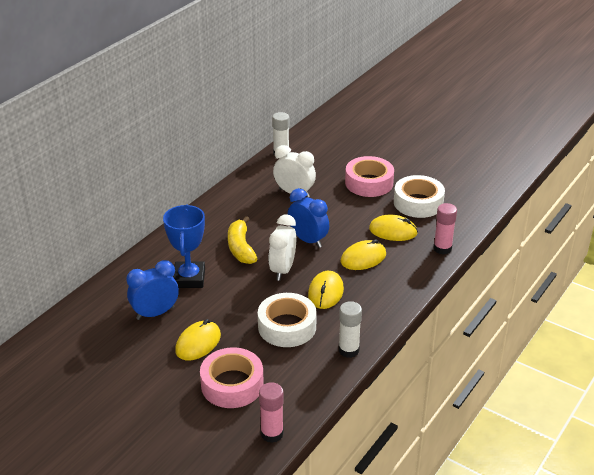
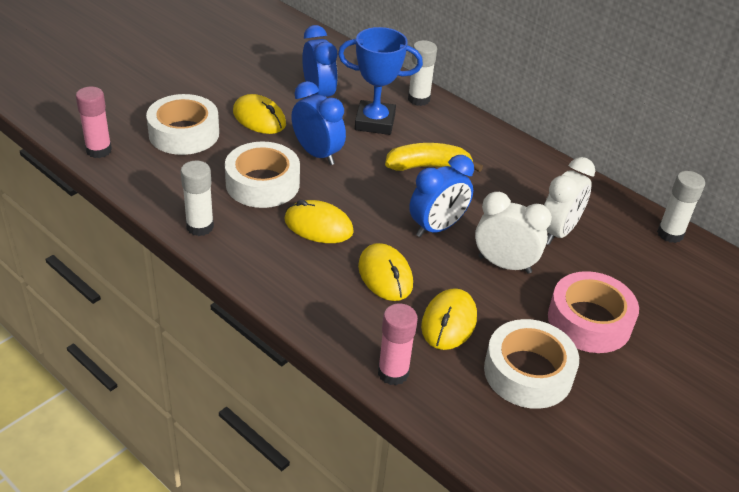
camera: 95 degrees right, 5 degrees up
pink tape [200,348,264,408] -> white tape [146,94,219,155]
white clock [269,214,296,281] -> white clock moved to [475,192,552,274]
none -> blue clock [291,81,346,165]
none -> white glue stick [408,40,437,106]

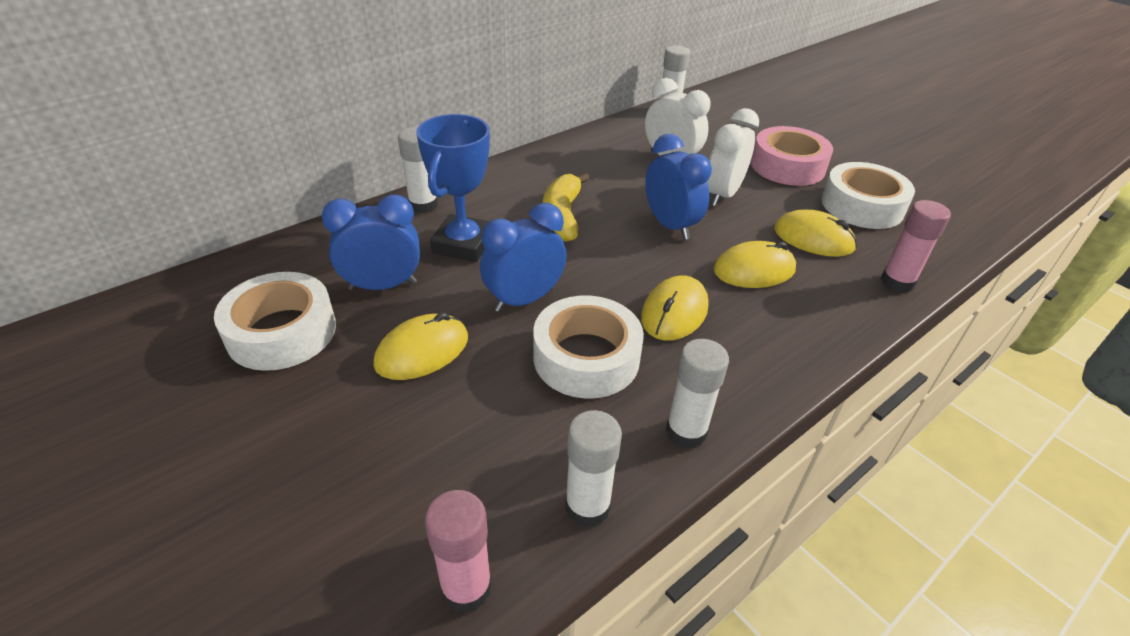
camera: 80 degrees left, 0 degrees up
white tape [146,94,219,155] -> white tape moved to [214,272,336,371]
none -> white glue stick [565,410,622,527]

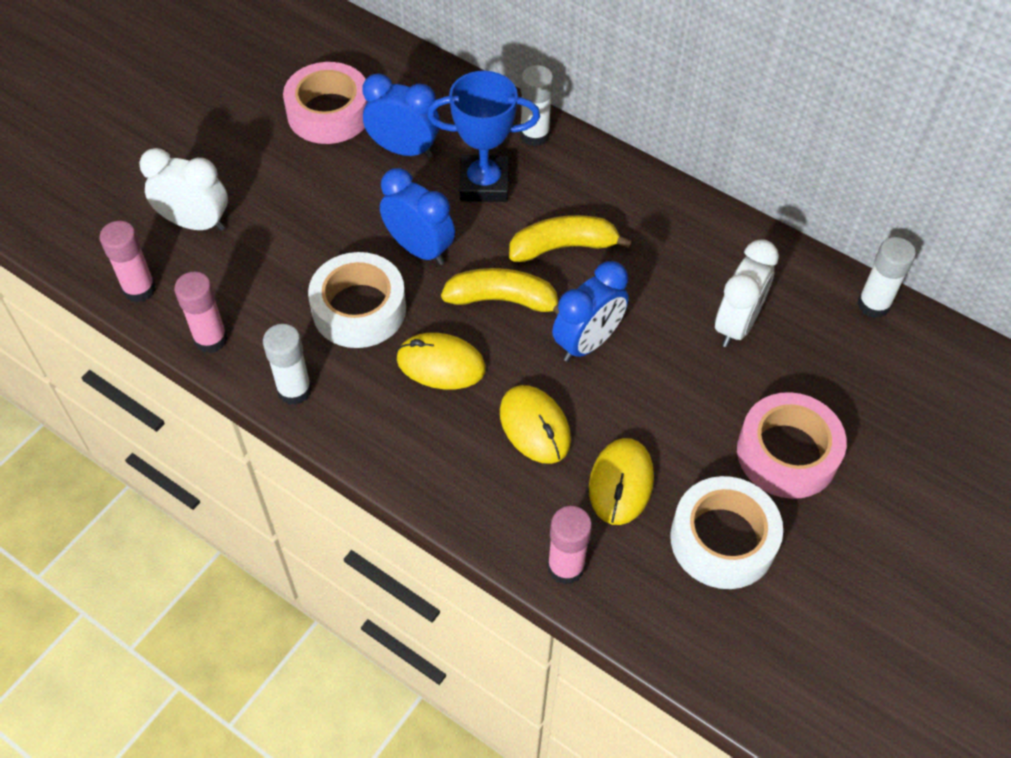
camera: 75 degrees right, 15 degrees up
white tape [214,272,336,371] -> pink tape [283,62,368,144]
blue clock [322,194,420,290] -> blue clock turned 45 degrees counterclockwise [362,73,440,158]
yellow mouse [374,312,468,380] -> none
white glue stick [565,410,622,527] -> pink glue stick [174,272,228,353]
white clock [707,108,759,206] -> white clock moved to [139,148,228,231]
none -> yellow banana [441,268,559,315]

